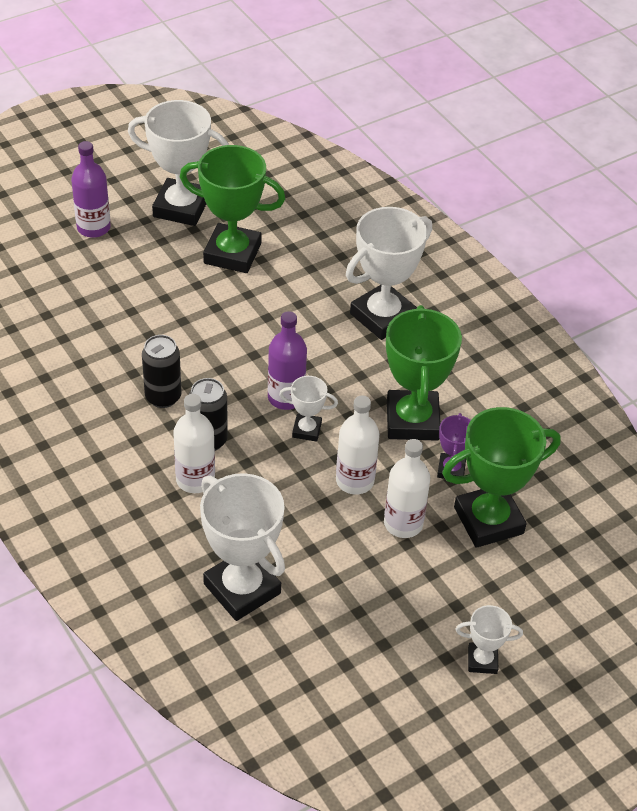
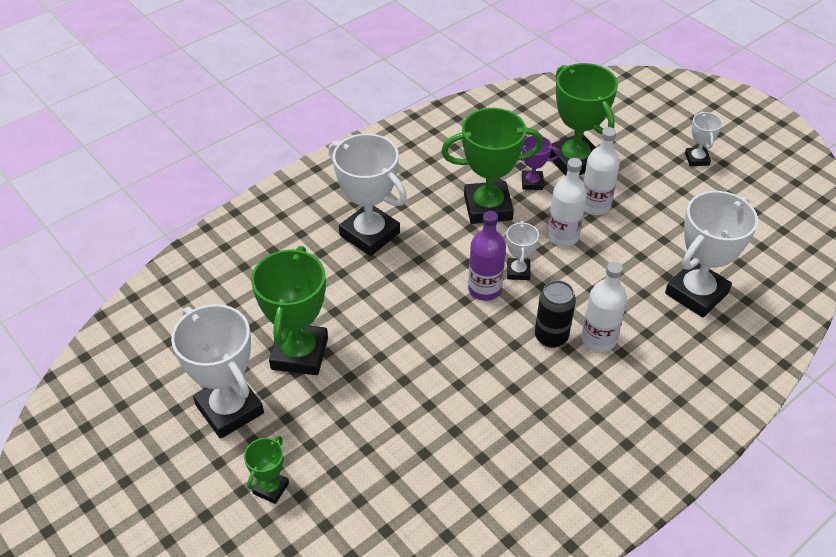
camera: 95 degrees left, 0 degrees up
purple bottle [71,141,111,238] -> green trophy [244,436,289,504]
white trophy [128,100,229,226] -> white trophy turned 45 degrees counterclockwise [171,304,264,439]
black can [142,335,182,408] -> none

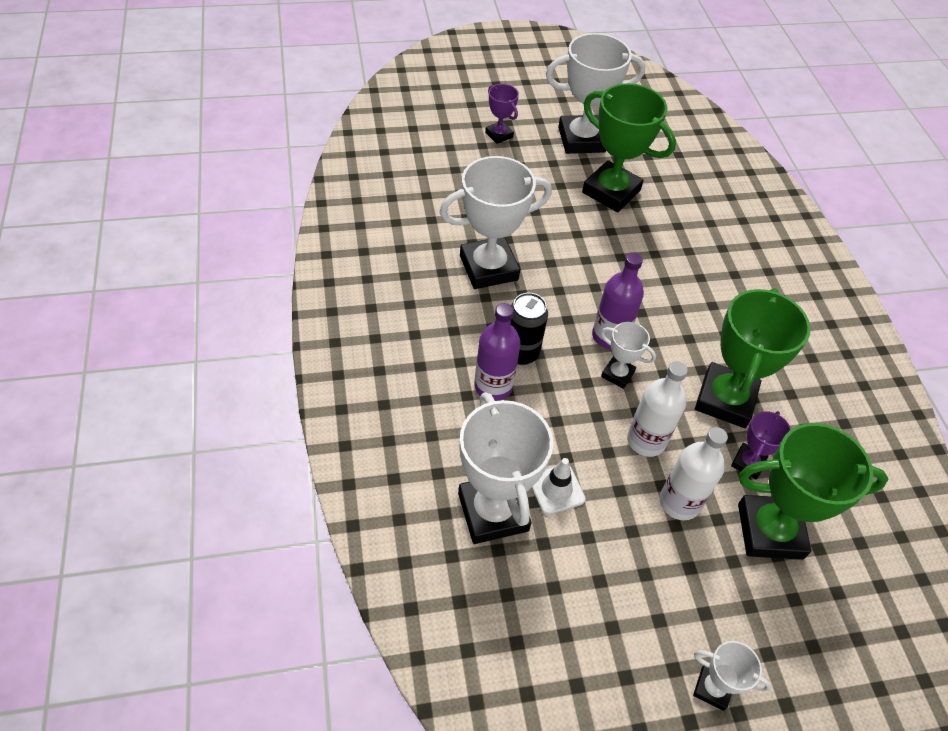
camera: 115 degrees right, 5 degrees up
green trophy [244,436,289,504] -> purple trophy [485,84,519,144]
white trophy [328,134,407,256] -> white trophy moved to [439,156,552,289]
white bottle [581,262,627,352] -> purple bottle [474,303,521,401]
none -> white traffic cone [532,458,586,515]

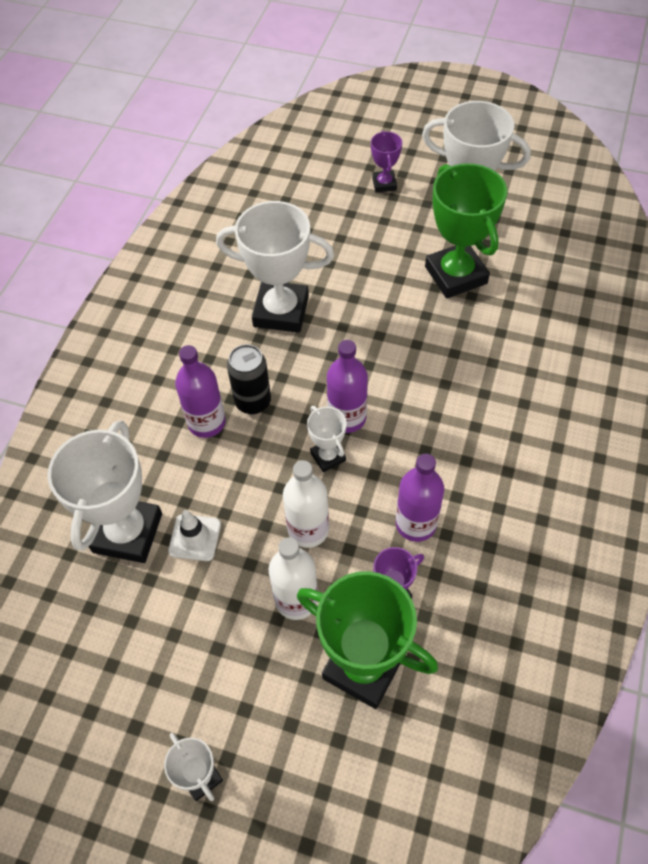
camera: 35 degrees right, 5 degrees up
green trophy [695,288,811,428] -> purple bottle [396,454,444,542]

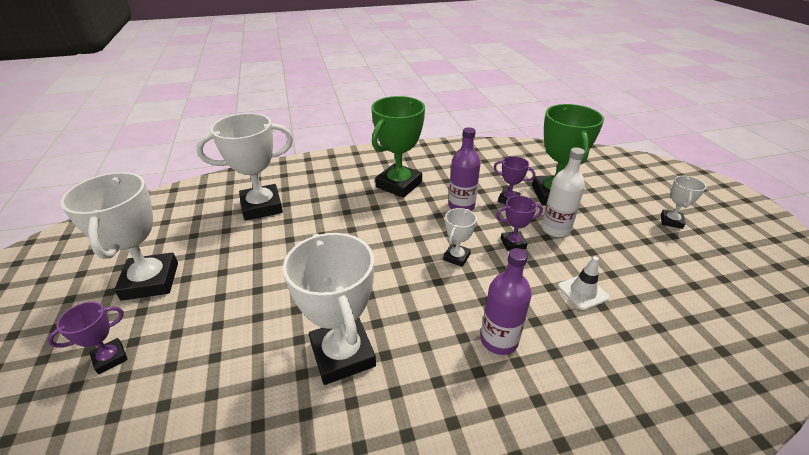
camera: 125 degrees left, 20 degrees down
white trophy [48,420,162,563] -> white trophy moved to [196,113,293,221]
black can [227,344,271,414] -> none
white bottle [283,460,329,548] -> purple trophy [496,195,543,251]
purple bottle [327,340,368,433] -> none
green trophy [425,163,507,298] -> green trophy moved to [371,96,425,198]

